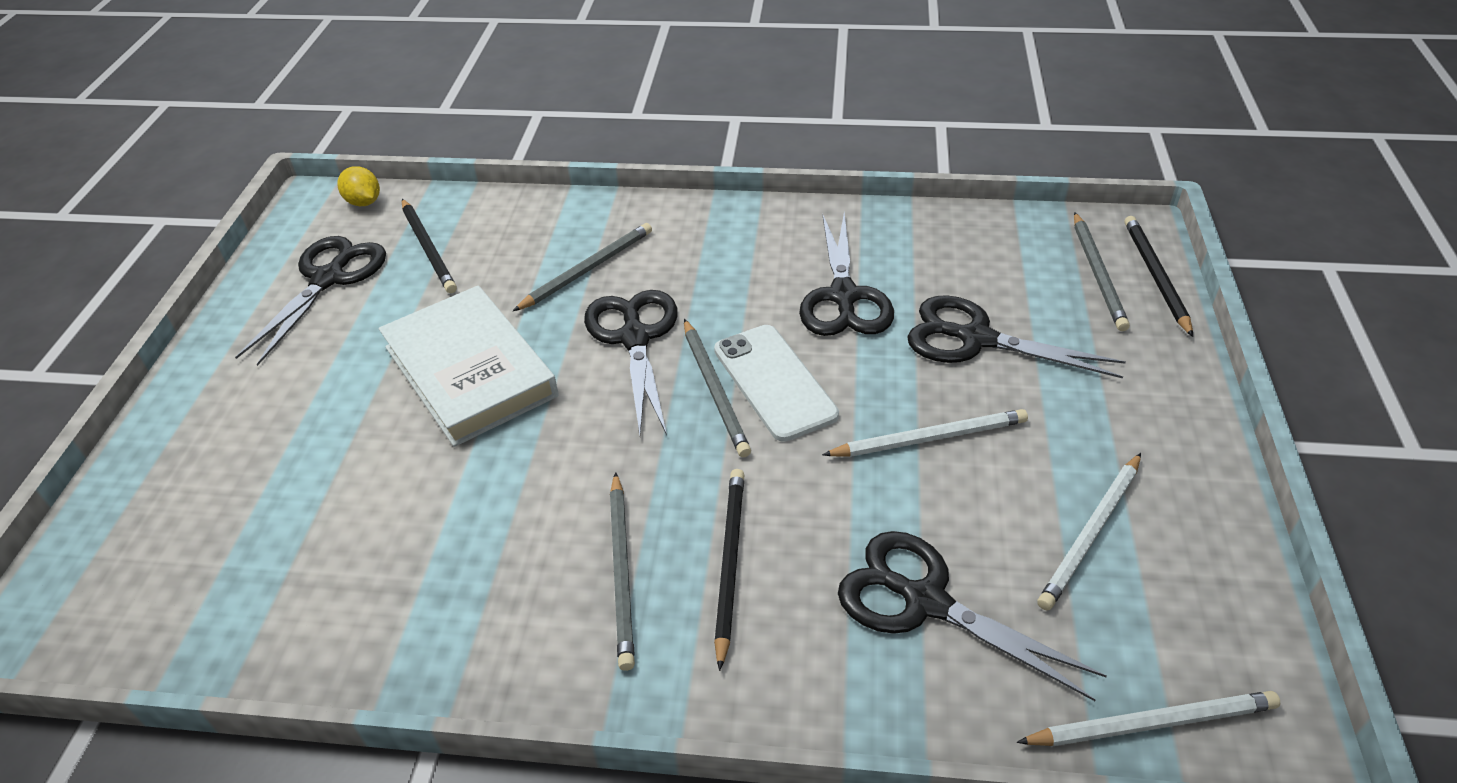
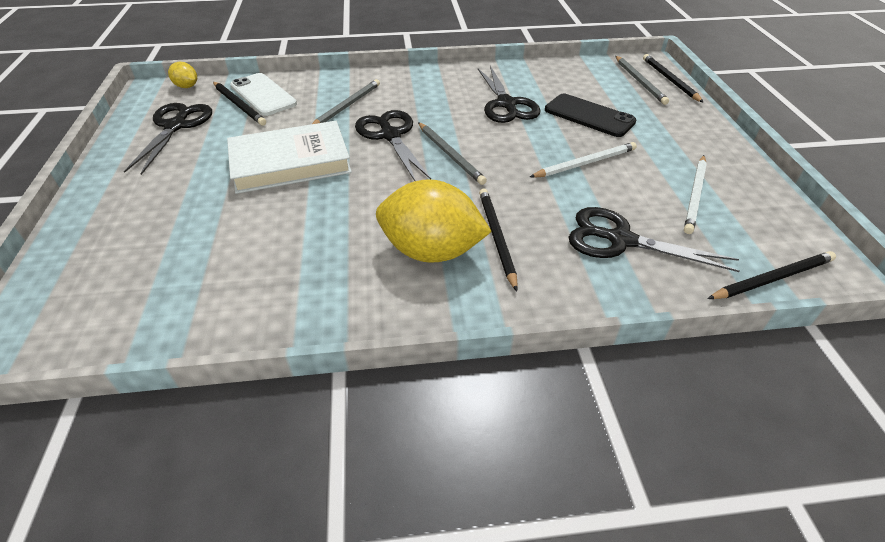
camera: 15 degrees left, 0 degrees up
white book [379,286,559,447] -> white book turned 60 degrees counterclockwise [227,121,352,194]
grey pencil [610,472,635,671] -> yellow lemon [376,179,492,263]
white phone [714,325,839,442] -> white phone moved to [230,73,297,116]
black scissors [907,295,1126,378] -> black phone [545,94,636,137]
white pencil [1017,691,1280,746] -> black pencil [707,251,836,299]

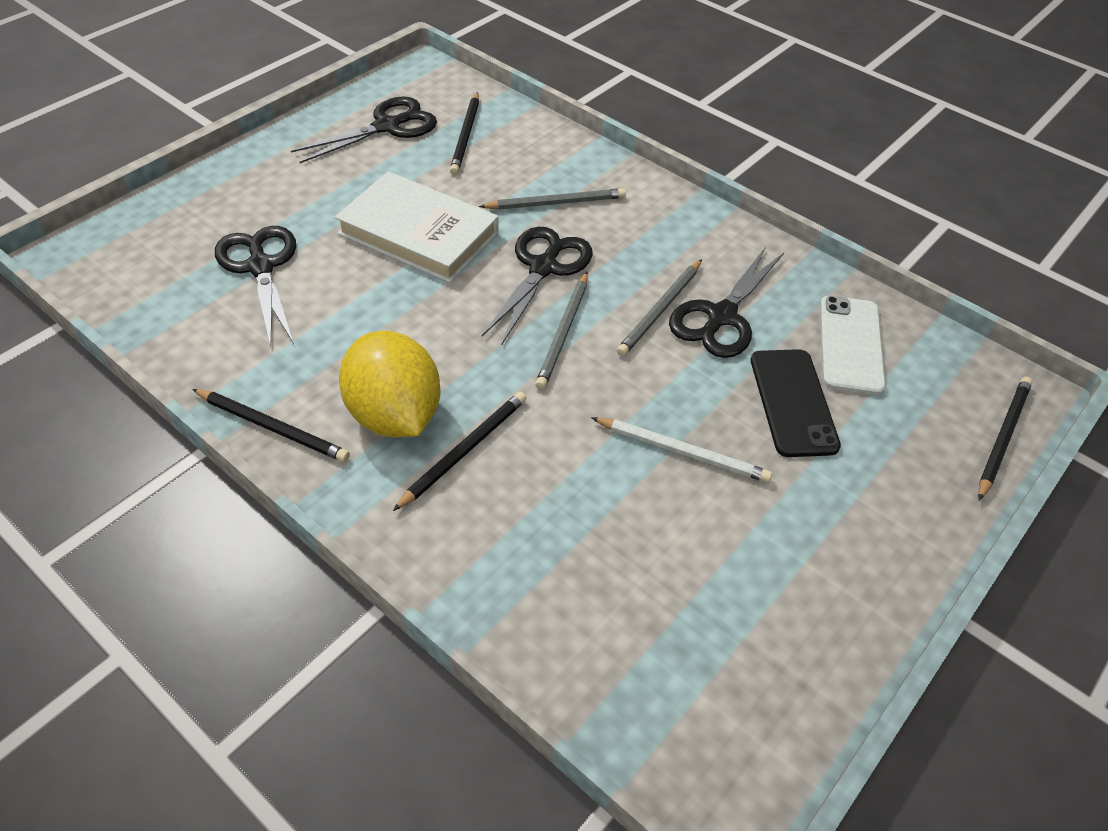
camera: 45 degrees right, 5 degrees up
yellow lemon [168,62,197,88] -> none
white phone [230,73,297,116] -> white phone moved to [820,296,886,395]
black scissors [568,207,739,272] -> black scissors moved to [215,226,296,346]
grey pencil [615,56,669,105] -> grey pencil moved to [617,259,702,356]
white pencil [684,155,707,234] -> none
black pencil [707,251,836,299] -> black pencil moved to [192,389,350,462]

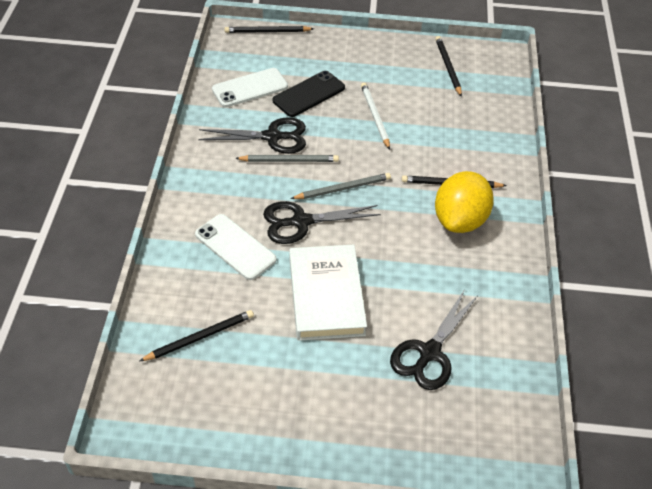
camera: 125 degrees left, 0 degrees up
black pencil [192,389,350,462] -> black pencil moved to [435,36,462,97]
black scissors [291,97,437,163] -> none
grey pencil [479,188,626,210] -> white phone [195,214,276,280]

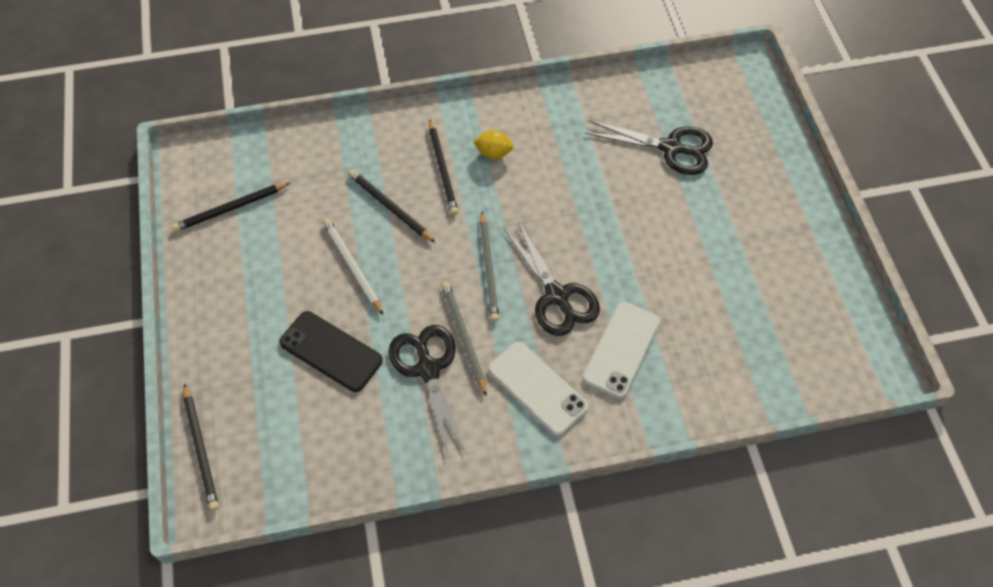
camera: 105 degrees left, 10 degrees up
black pencil [140,310,254,361] -> black pencil moved to [348,169,435,243]
white phone [212,68,288,107] -> white phone moved to [488,342,589,436]
white book [289,245,367,341] -> none
grey pencil [290,173,391,199] -> grey pencil turned 150 degrees counterclockwise [480,212,499,322]
white pencil [361,83,390,150] -> white pencil turned 90 degrees clockwise [323,218,383,315]
yellow lemon [435,171,494,233] -> yellow lemon [473,130,513,159], size x0.46

